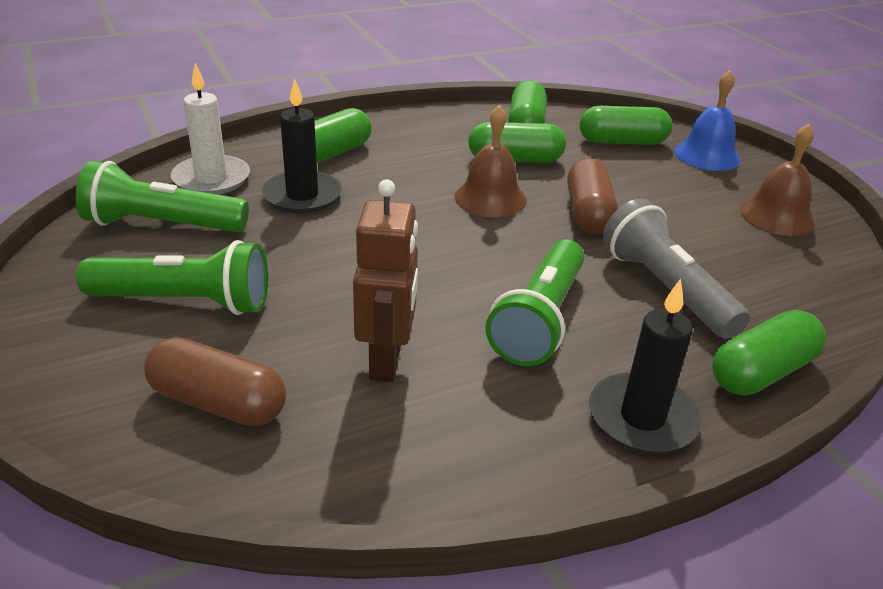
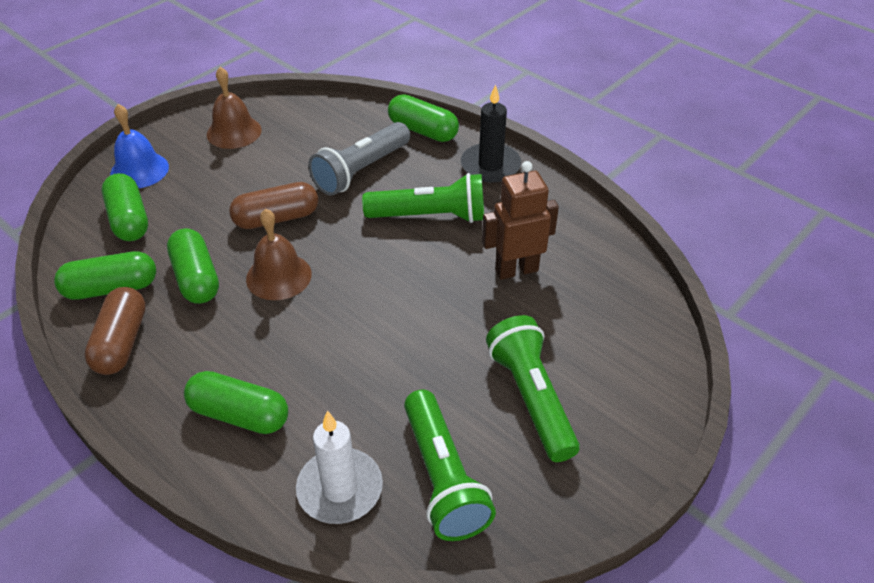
camera: 110 degrees left, 10 degrees up
brown capsule [144,337,286,426] -> brown capsule moved to [84,287,146,375]
black candle [262,79,342,214] -> none

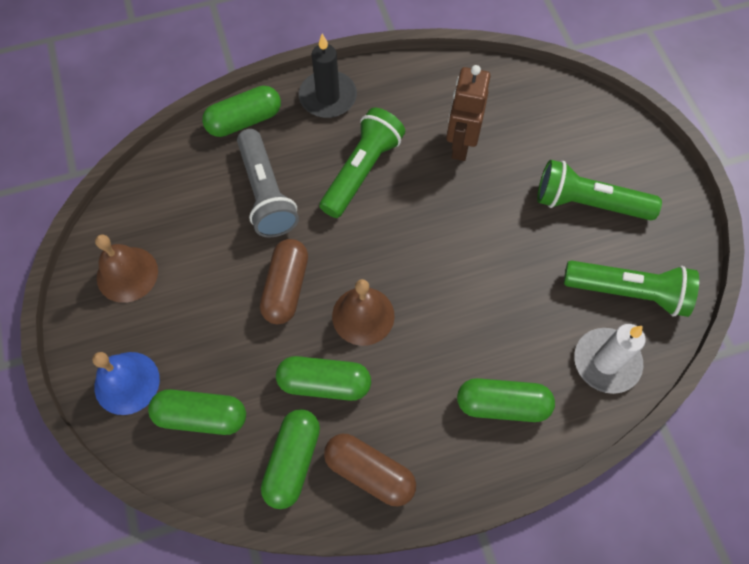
camera: 60 degrees left, 20 degrees up
green capsule [184,371,288,434] -> green capsule turned 45 degrees clockwise [457,378,555,422]

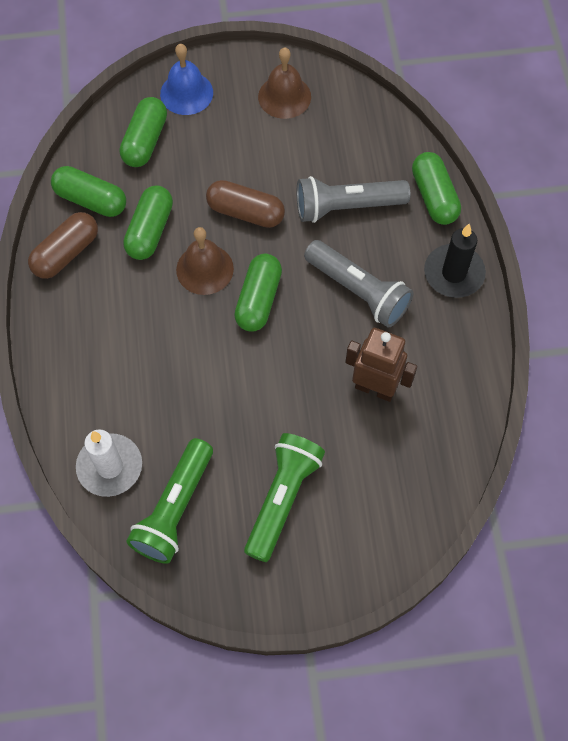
camera: 100 degrees right, 0 degrees up
green flashlight [319,107,405,218] -> grey flashlight [304,240,414,328]
green capsule [457,378,555,422] -> green capsule moved to [234,254,282,332]

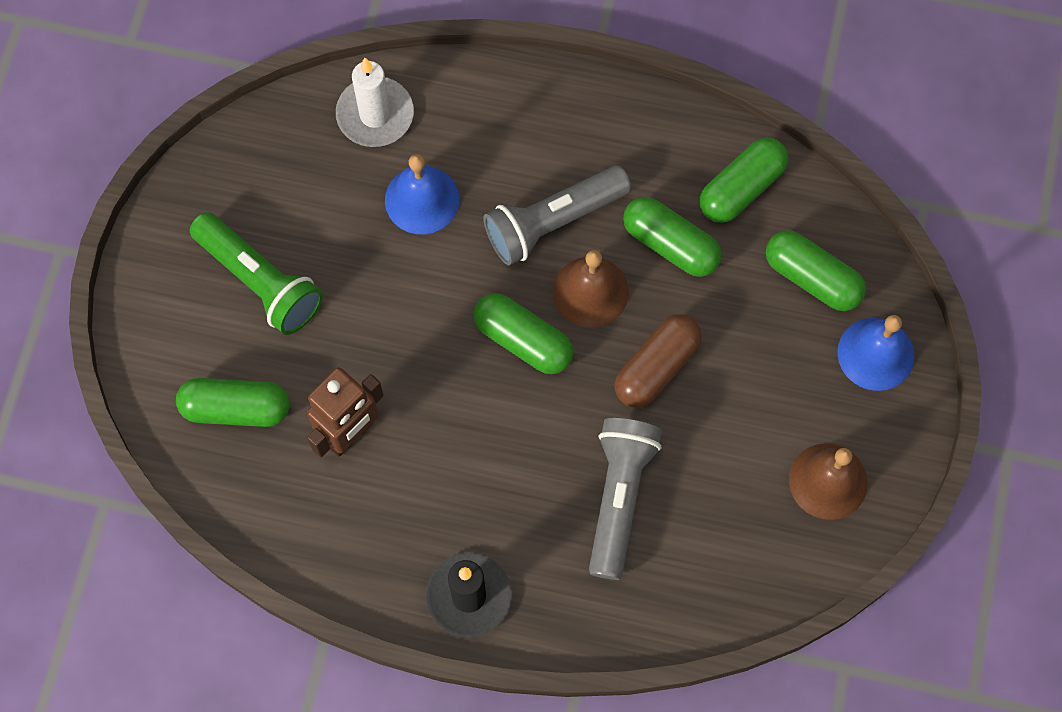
camera: 110 degrees right, 5 degrees up
brown capsule [28,212,98,279] -> none
green flashlight [126,438,213,564] -> none
grey flashlight [304,240,414,328] -> grey flashlight moved to [484,166,631,265]
green capsule [412,152,461,225] -> green capsule moved to [176,378,289,427]
none -> blue bell [385,154,459,234]

